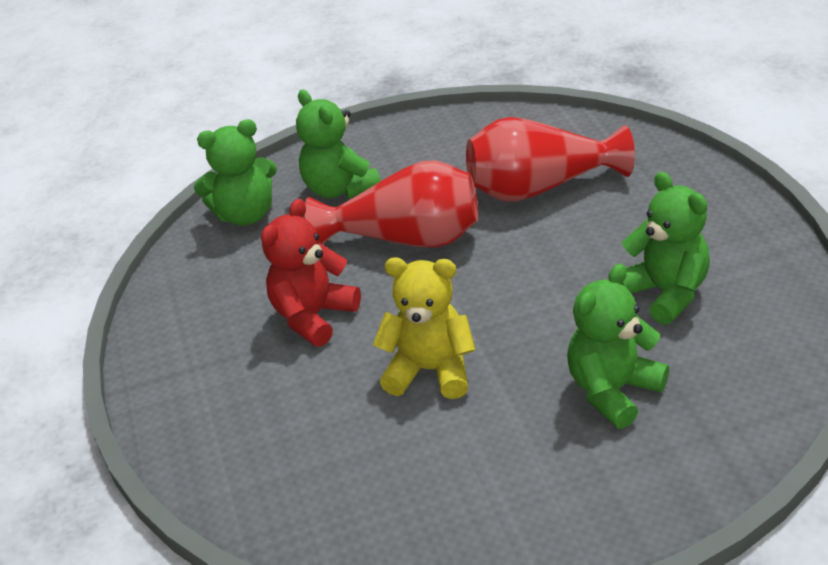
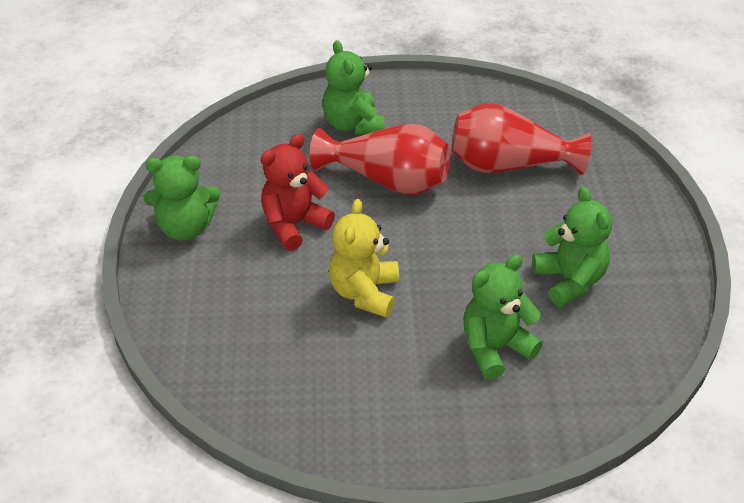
camera: 10 degrees right, 5 degrees up
green teddy bear [194,119,277,226] -> green teddy bear moved to [144,155,220,241]
yellow teddy bear [373,257,476,399] -> yellow teddy bear turned 105 degrees counterclockwise [329,199,399,318]

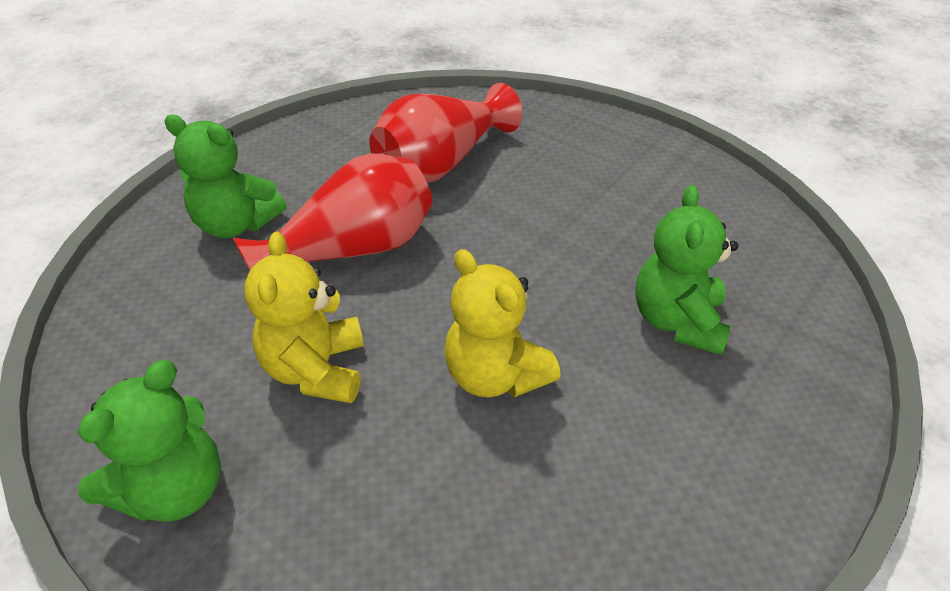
camera: 50 degrees left, 0 degrees up
red teddy bear [261,134,335,251] -> yellow teddy bear [244,232,364,403]
green teddy bear [532,187,612,307] -> none

